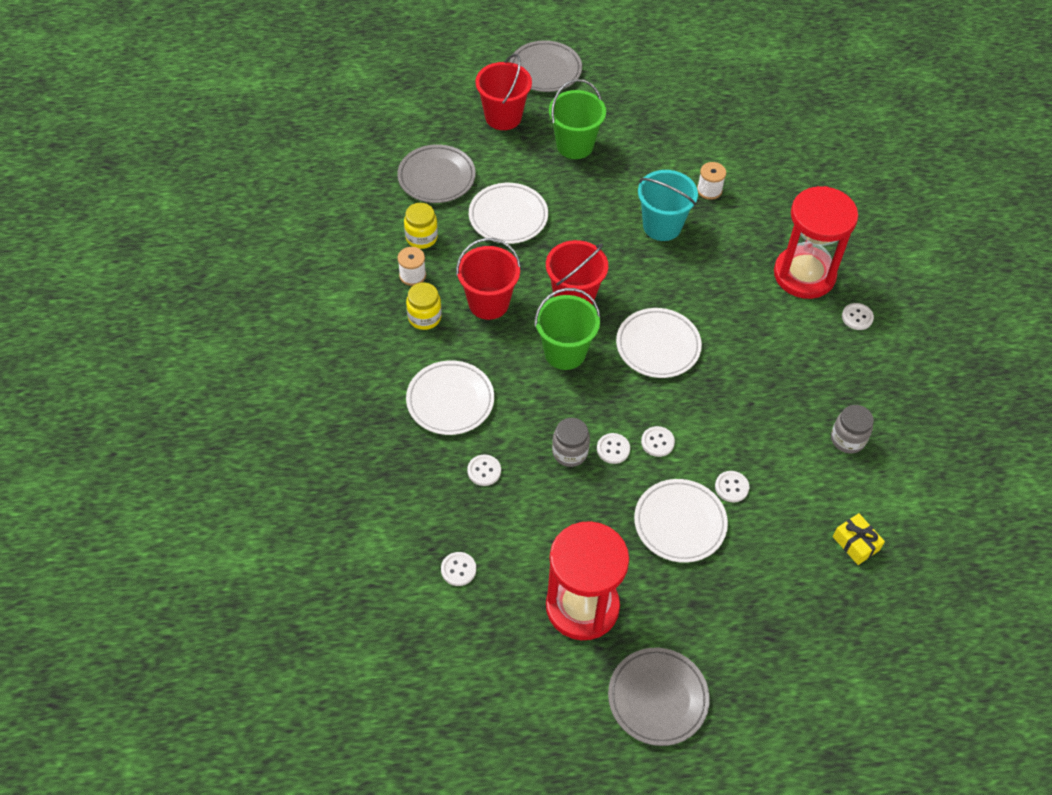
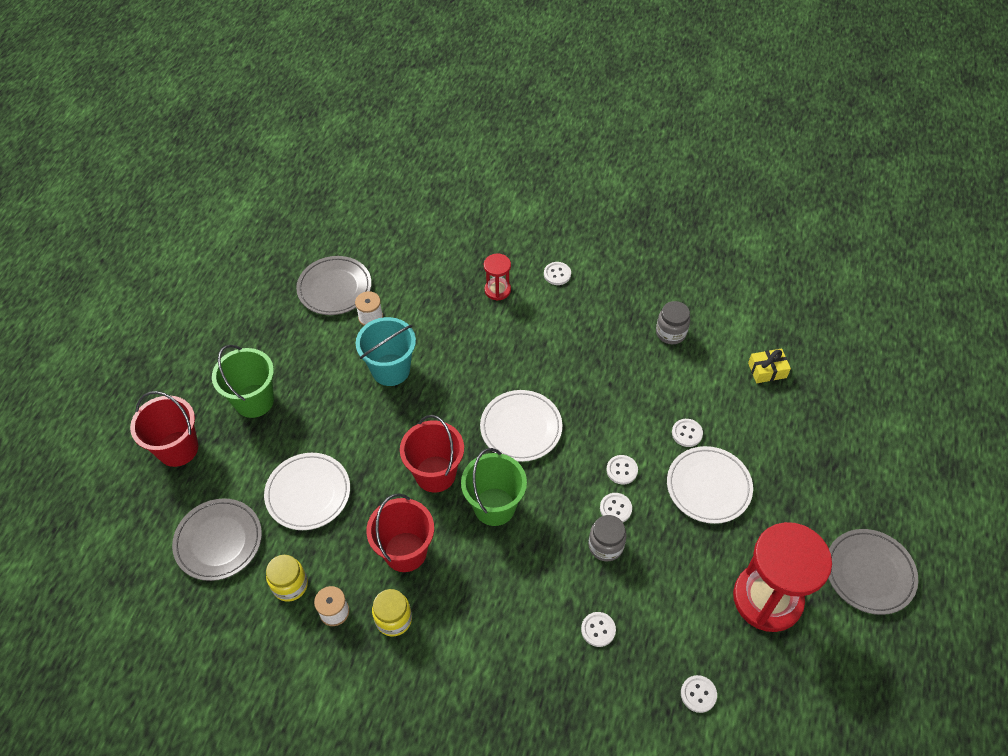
camera: 65 degrees left, 0 degrees up
white plate [406,360,494,435] -> none
grey plate [510,40,582,92] -> grey plate moved to [296,256,372,315]
red hourglass [774,186,858,299] -> red hourglass [484,253,511,301], size x0.47

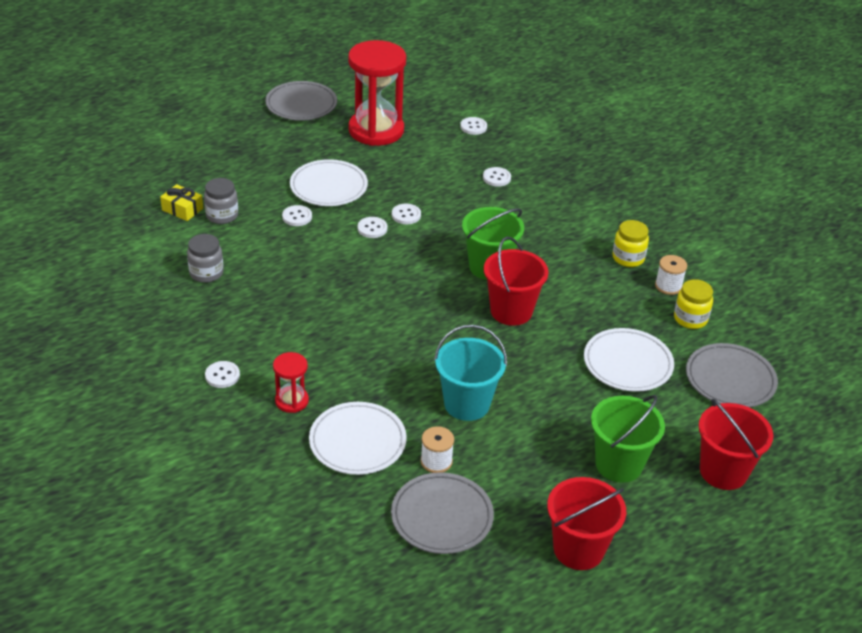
camera: 140 degrees left, 15 degrees down
red bucket [366,494,434,572] -> red bucket moved to [547,477,626,570]
white plate [480,390,562,462] -> white plate moved to [309,402,407,475]
grey jar [588,515,627,561] -> grey jar moved to [204,178,238,224]

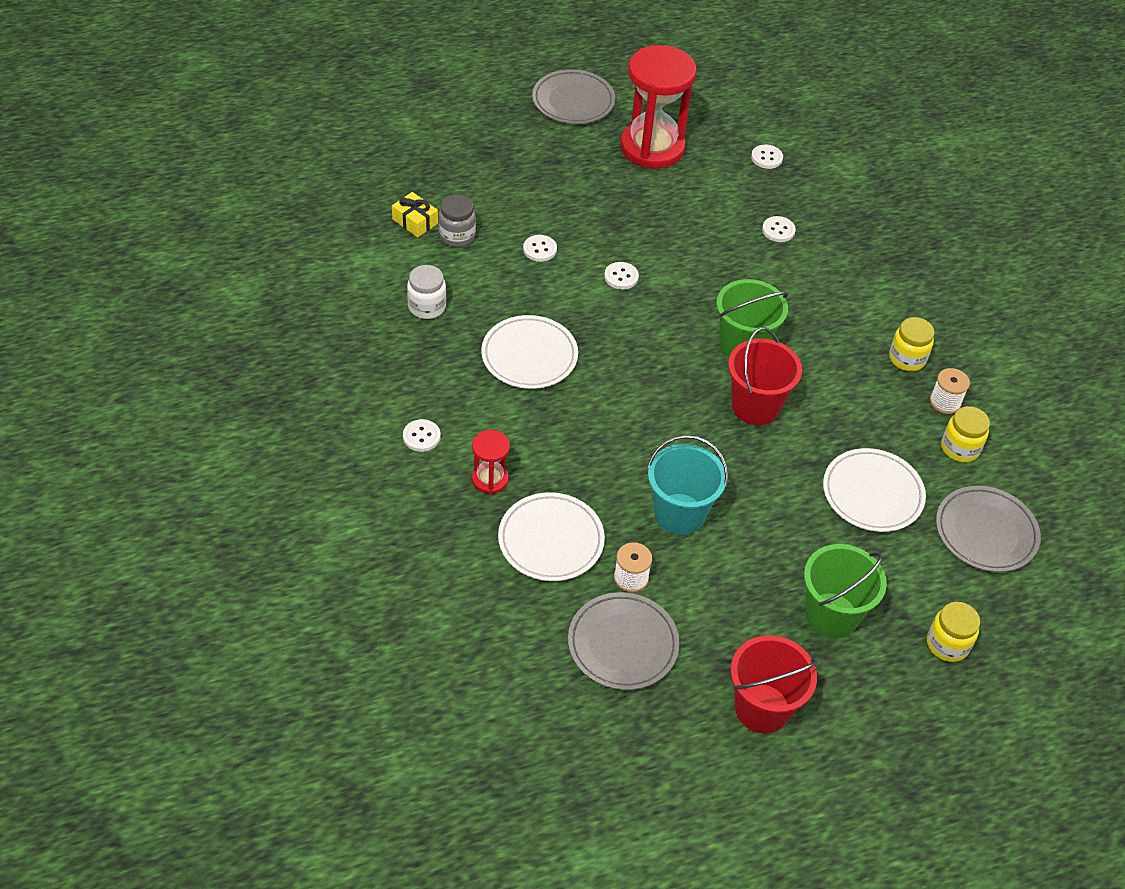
camera: 10 degrees right, 10 degrees up
grey jar [187,234,224,283] -> white jar [407,265,446,319]
white plate [290,159,368,206] -> white plate moved to [481,315,578,389]
white button [392,204,421,224] -> none
red bucket [698,399,773,490] -> yellow jar [927,602,980,662]

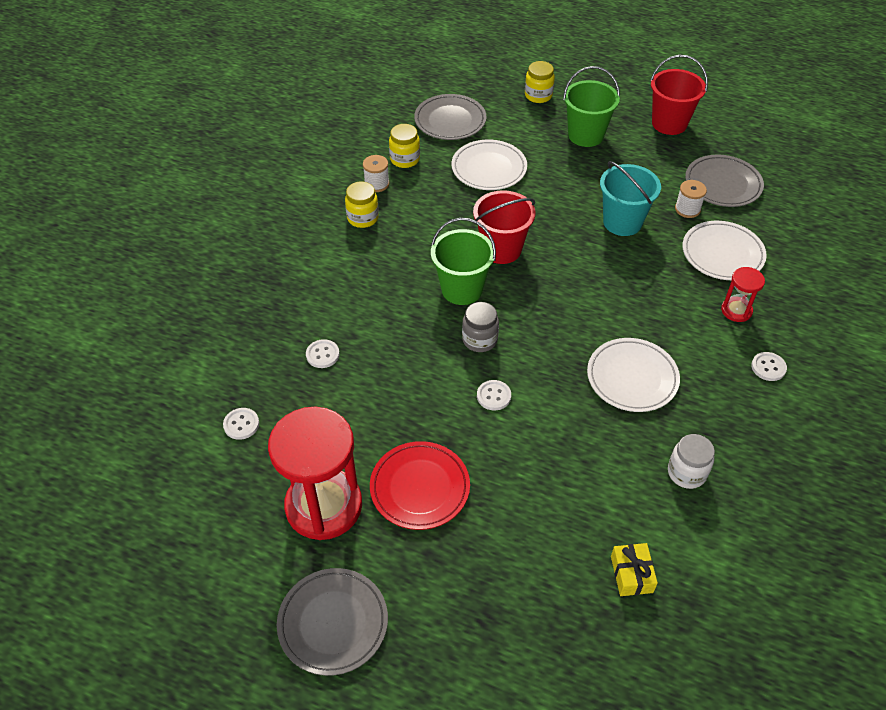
camera: 135 degrees left, 0 degrees up
grey jar [438,195,476,247] -> grey jar moved to [462,302,499,352]
white button [523,235,557,262] -> none
none -> red plate [370,441,470,530]

